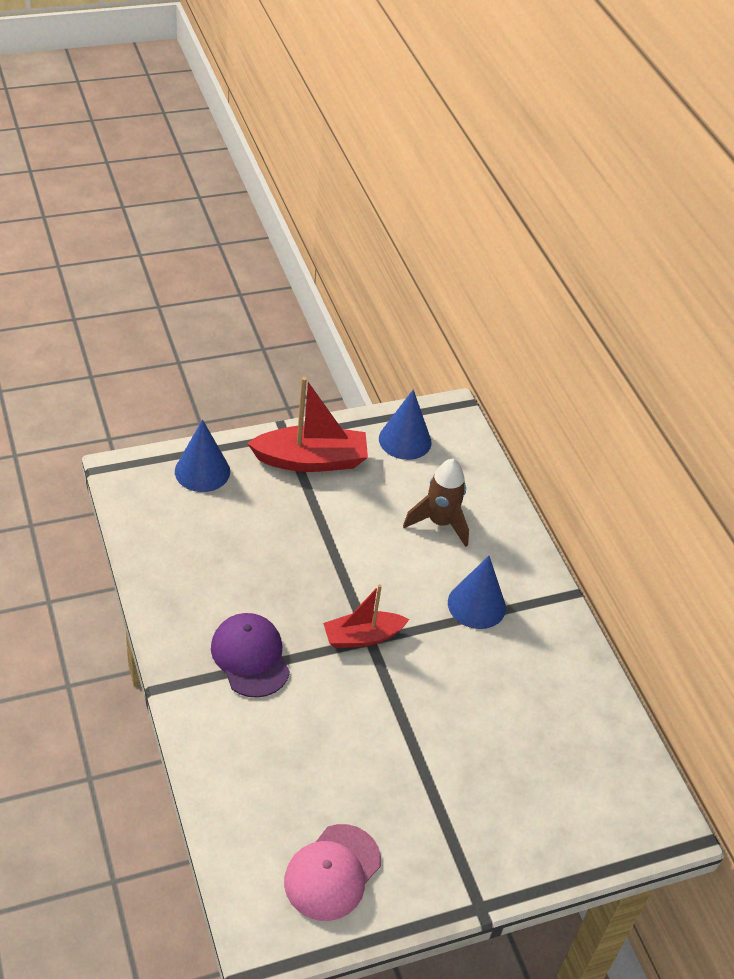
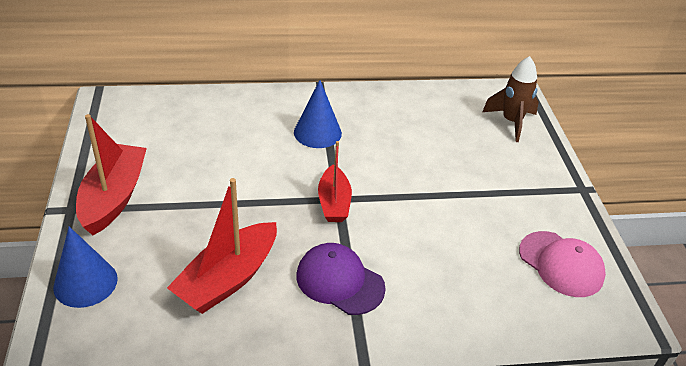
camera: 75 degrees left, 5 degrees down
purple cap [211,613,290,698] -> purple cap turned 45 degrees clockwise [296,243,386,315]
blue cone [379,389,431,460] -> none
brown rocket [403,459,469,547] -> brown rocket moved to [482,56,539,142]
none -> red boat [167,178,277,314]

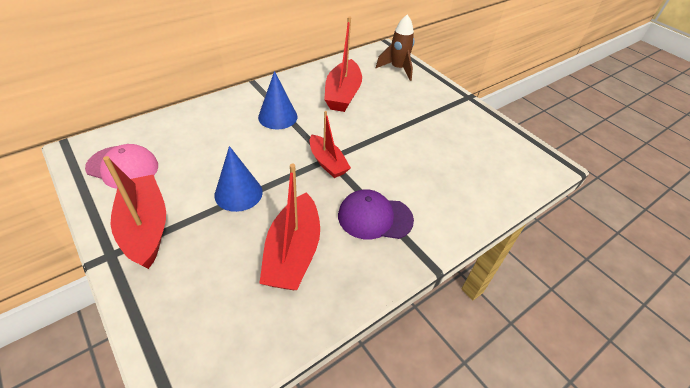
camera: 30 degrees left, 5 degrees up
blue cone [53,226,118,308] -> blue cone moved to [214,146,263,212]
pink cap [519,231,606,297] -> pink cap moved to [85,144,158,189]
none -> red boat [324,16,362,112]

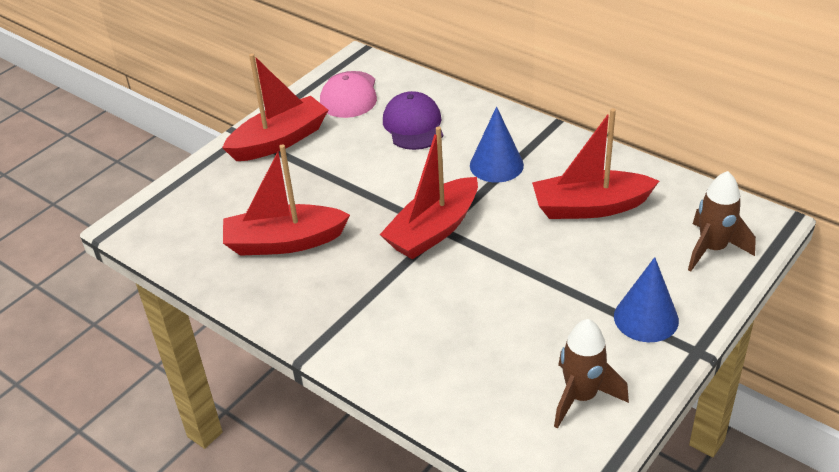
camera: 80 degrees right, 5 degrees down
blue cone [214,146,263,212] -> blue cone moved to [614,257,679,342]
red boat [310,111,351,178] -> red boat [379,126,478,259], size x1.54
purple cap [338,189,414,239] -> purple cap moved to [383,91,443,150]
none -> brown rocket [554,319,629,429]

